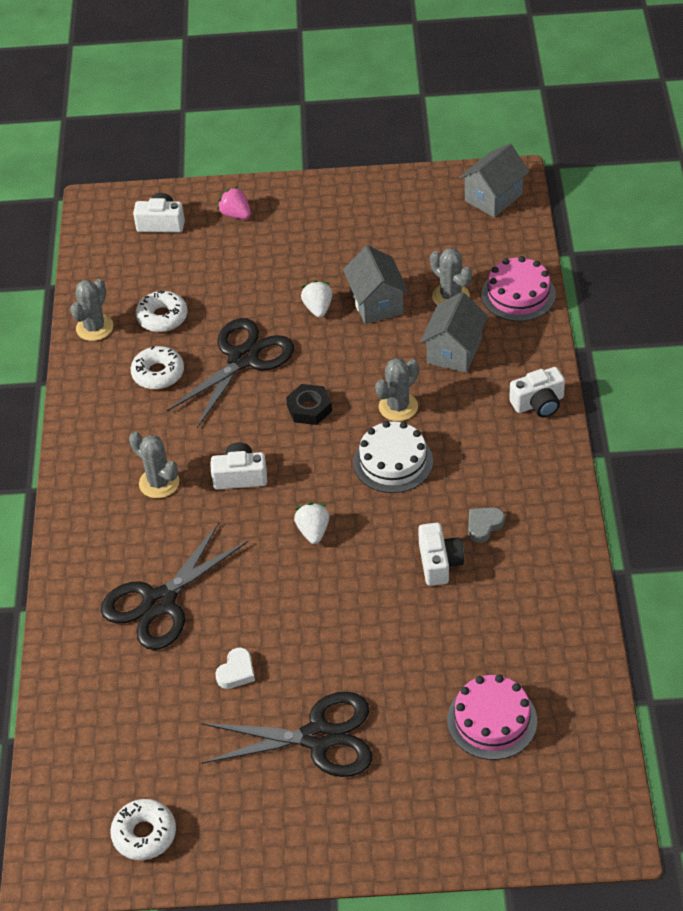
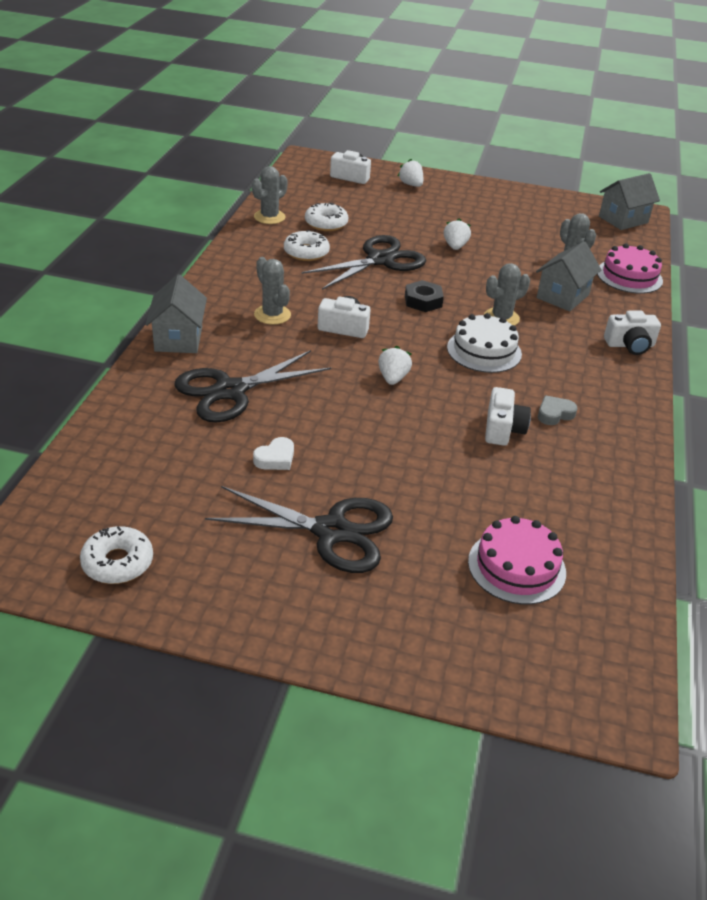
camera: 10 degrees right, 10 degrees down
pink strawberry [217,186,251,219] -> white strawberry [398,159,423,187]
grey house [343,245,409,324] -> grey house moved to [145,275,207,353]

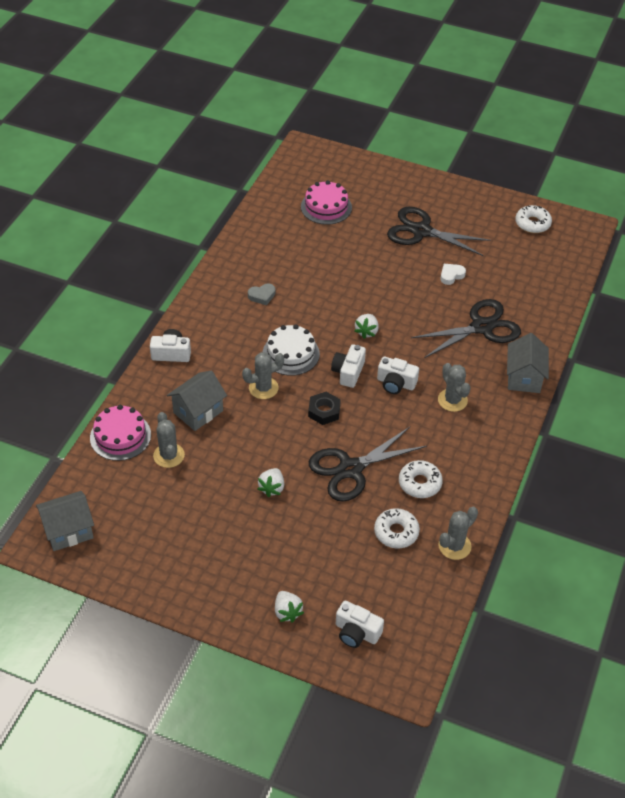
camera: 170 degrees left, 10 degrees up
white camera [485,387,531,446] -> white camera moved to [331,344,366,388]

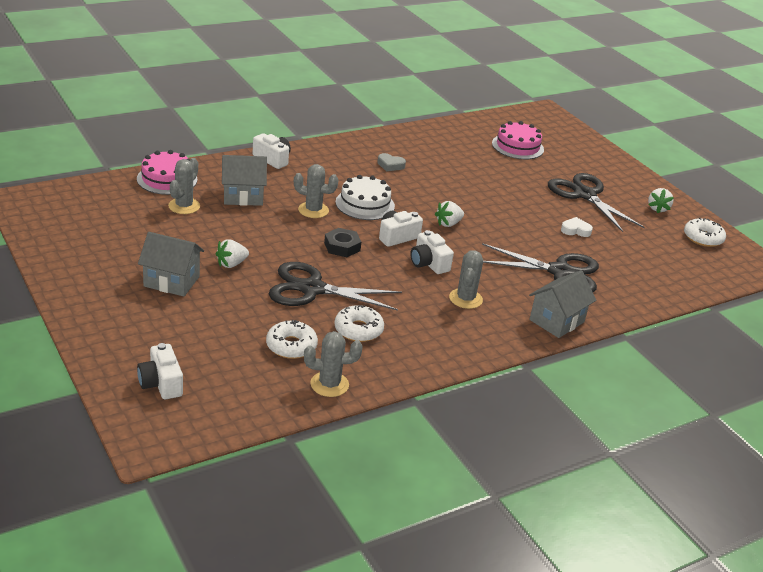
camera: 35 degrees right, 15 degrees down
grey house [36,491,94,551] -> grey house moved to [138,232,204,297]
white strawberry [275,591,304,623] -> white strawberry moved to [648,188,674,213]

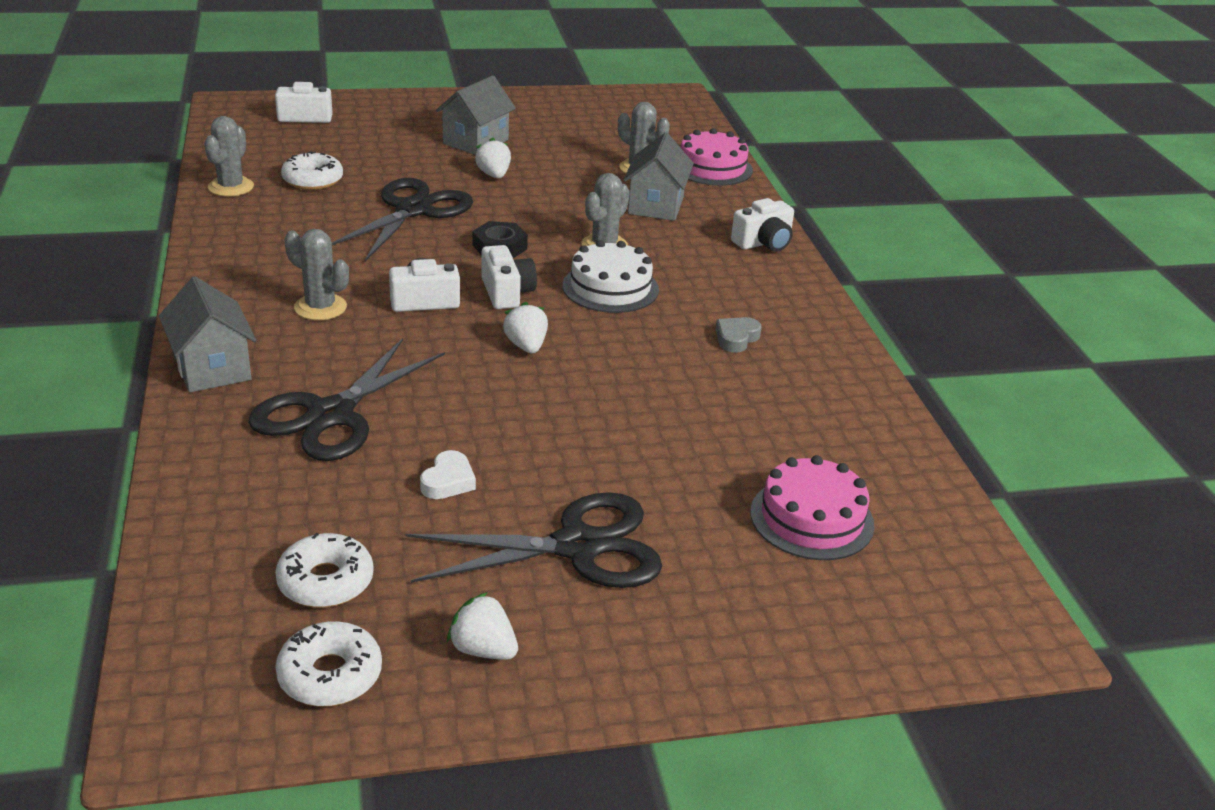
camera: 110 degrees right, 0 degrees up
white donut [334,305,384,342] -> white donut moved to [275,533,374,608]

